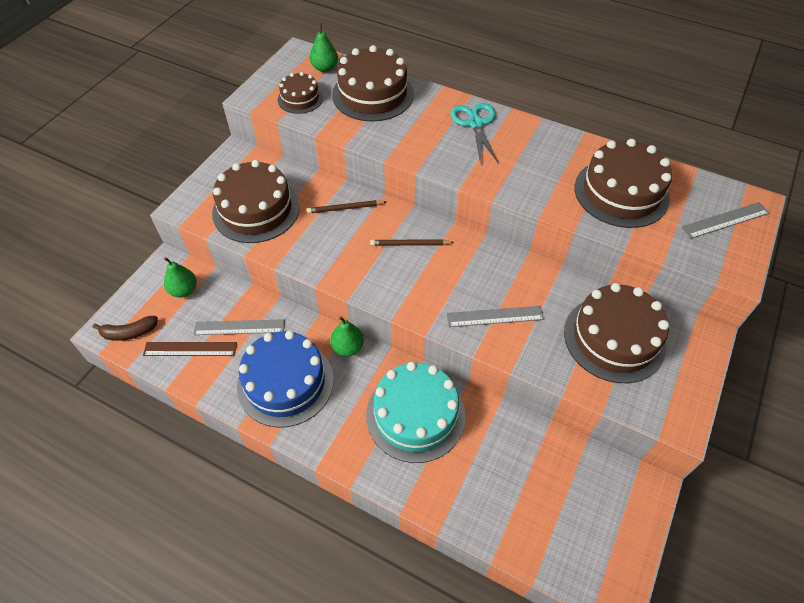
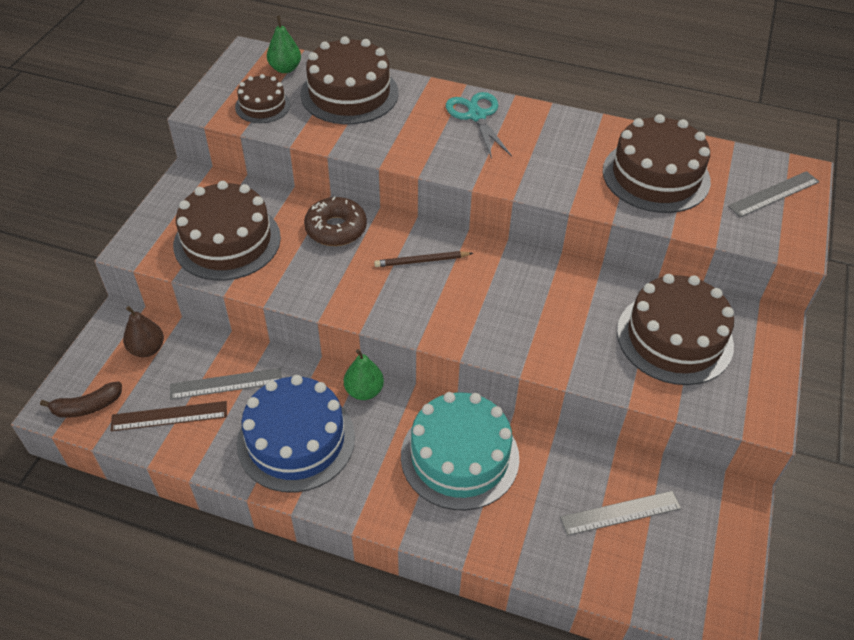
camera: 10 degrees left, 5 degrees down
green pear [164,257,197,298] -> brown pear [123,306,164,357]
brown pencil [307,200,386,214] -> brown donut [304,196,367,246]
grey ruler [447,306,544,327] -> grey ruler moved to [560,491,681,536]

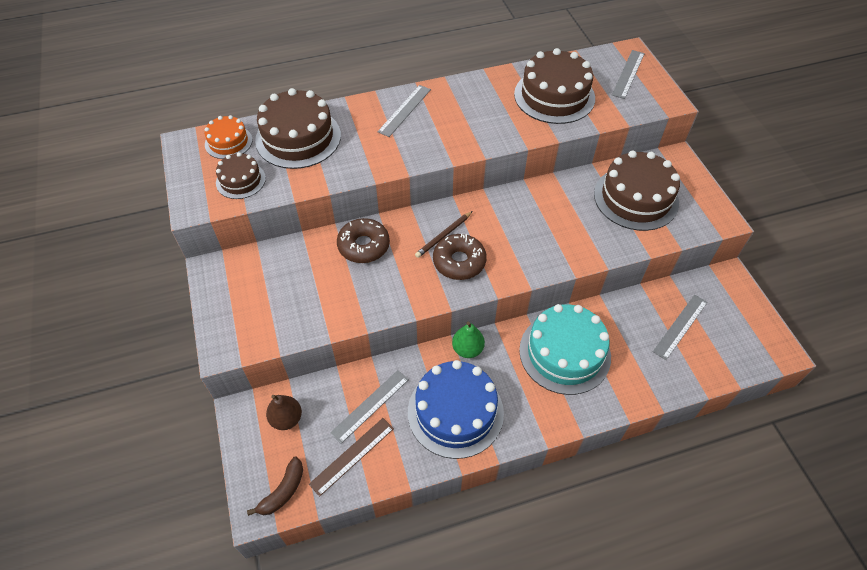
camera: 35 degrees left, 5 degrees up
brown cake [173,181,281,281] -> none
green pear [267,16,301,73] -> orange cake [205,115,252,159]
turquoise scissors [446,92,512,159] -> grey ruler [377,85,431,137]
none -> brown donut [433,234,487,280]

